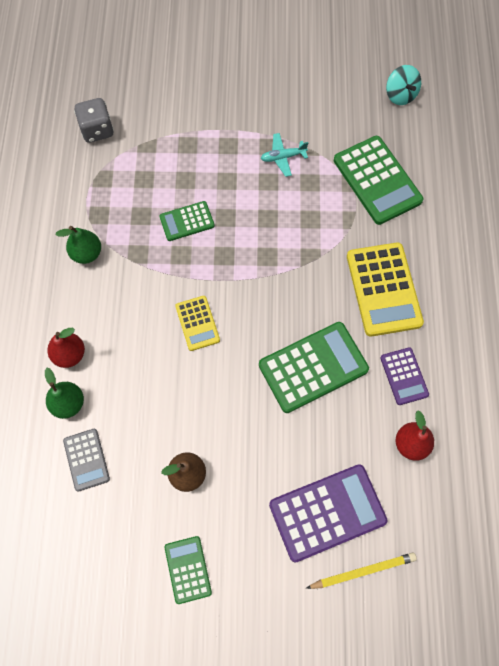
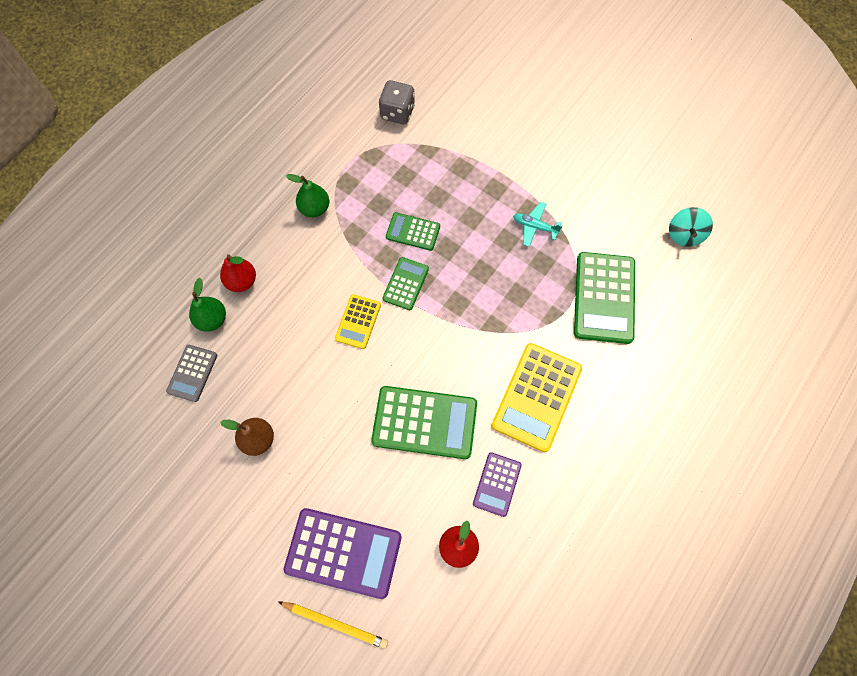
camera: 35 degrees right, 0 degrees up
green calculator [165,536,212,604] -> green calculator moved to [383,257,429,310]

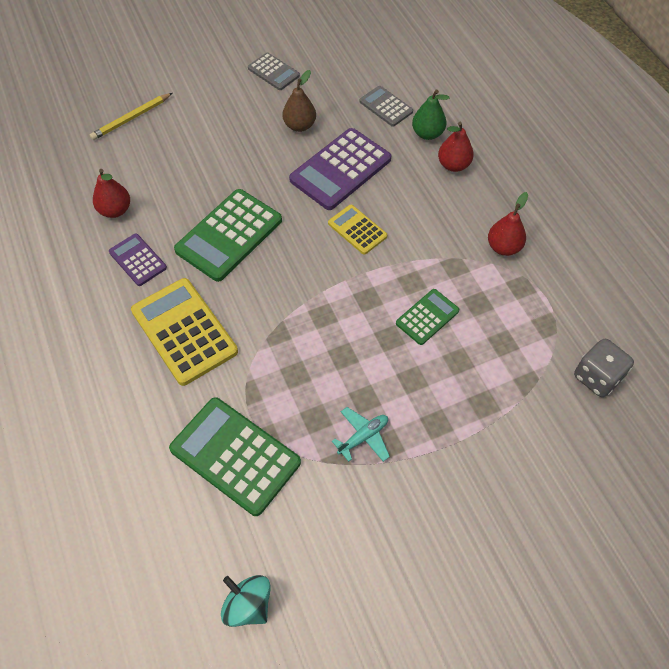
camera: 120 degrees right, 10 degrees down
purple calculator [284,508,402,599] -> purple calculator moved to [289,128,391,210]
green pear [286,174,329,217] -> red pear [488,192,528,256]
green calculator [383,257,429,310] -> none
none -> grey calculator [248,52,300,90]

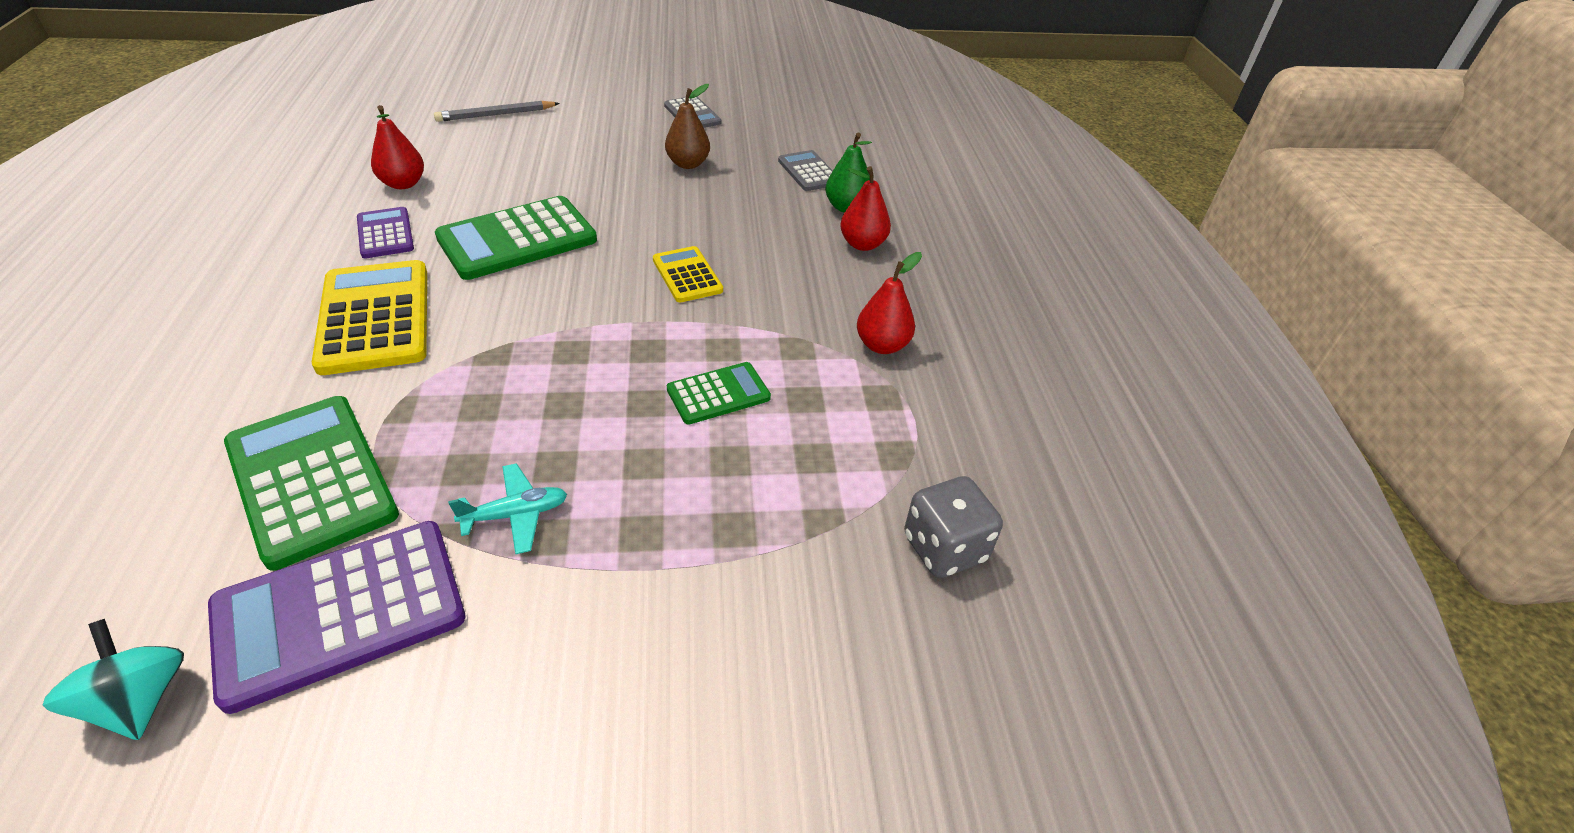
camera: 15 degrees right, 15 degrees down
yellow pencil [90,93,172,140] -> grey pencil [434,101,560,122]
purple calculator [289,128,391,210] -> purple calculator moved to [208,521,465,714]

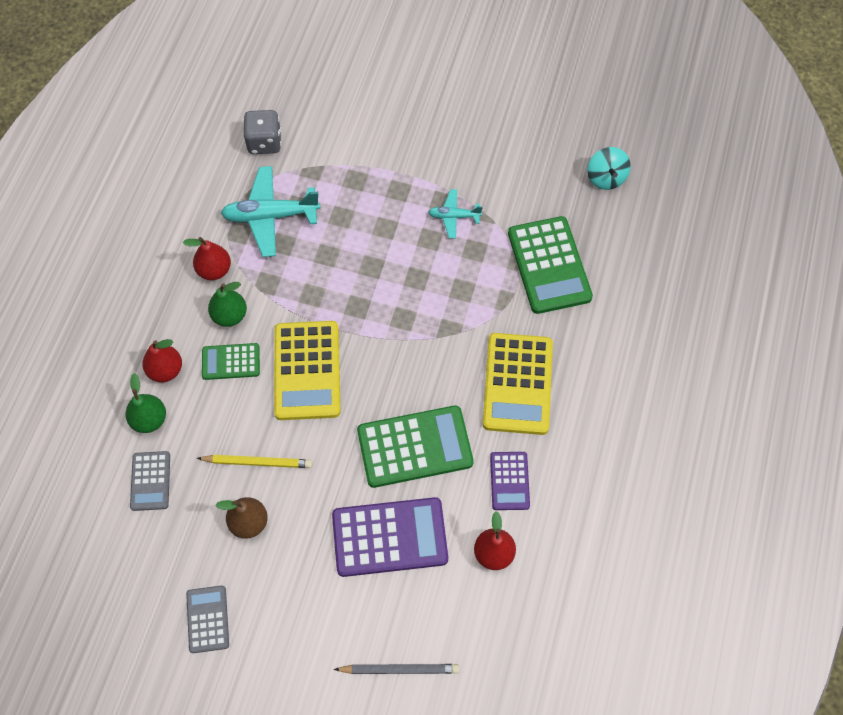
camera: 155 degrees left, 20 degrees up
purple calculator [208,521,465,714] -> purple calculator moved to [332,497,448,577]
yellow calculator [653,246,723,302] -> yellow calculator [274,321,340,420], size x1.81
green calculator [667,362,771,425] -> green calculator moved to [202,343,260,380]
none -> yellow pencil [197,455,312,468]
none -> green pear [208,282,247,327]
none -> turquoise plane [221,166,320,257]

